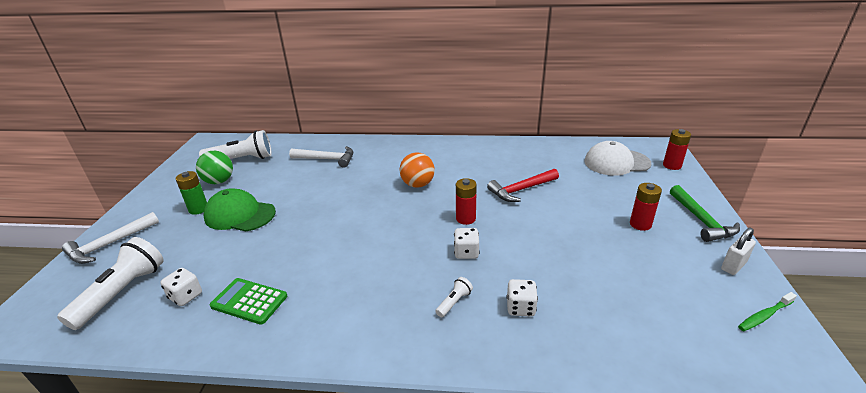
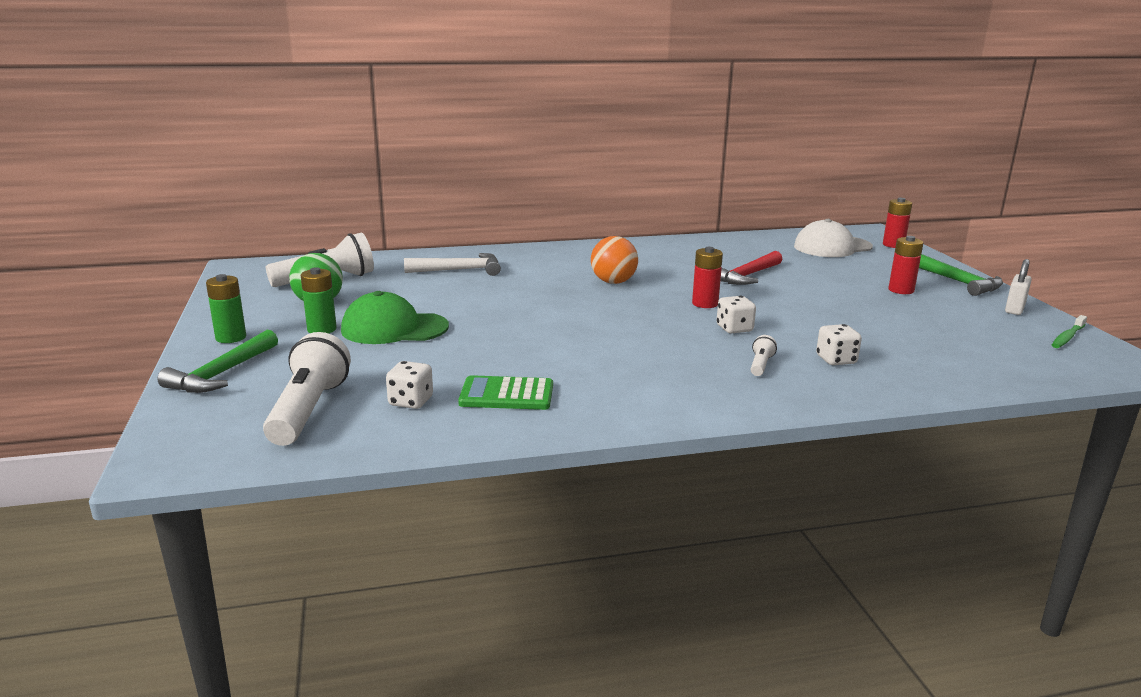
camera: 20 degrees left, 10 degrees down
white hammer [62,212,159,264] -> green hammer [157,330,278,393]
none -> green battery [206,274,246,343]

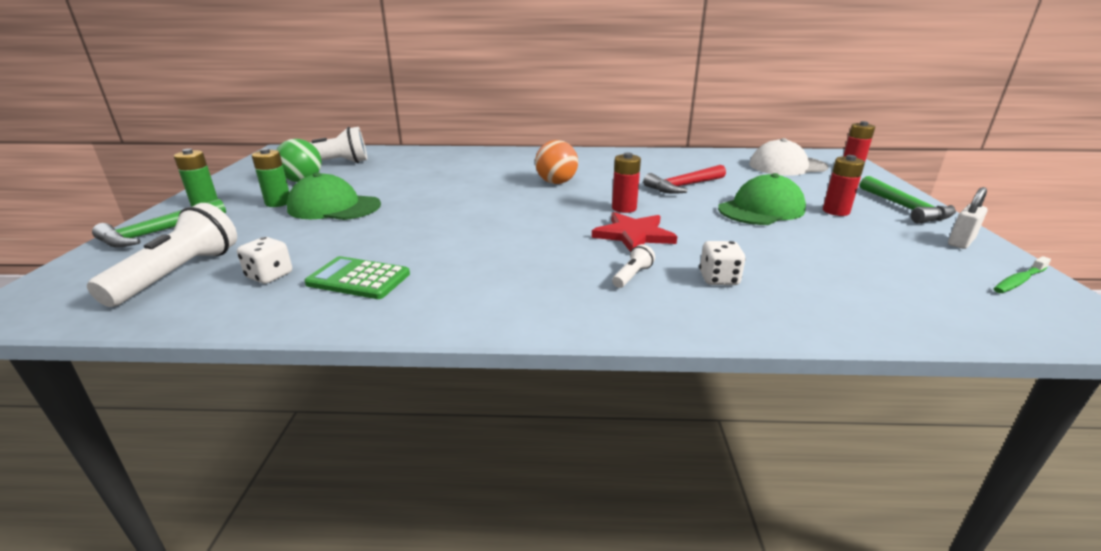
camera: 15 degrees right, 5 degrees up
white hammer [404,253,501,276] -> none
white dice [717,296,756,333] -> red star [592,212,677,252]
none -> green cap [718,173,806,225]

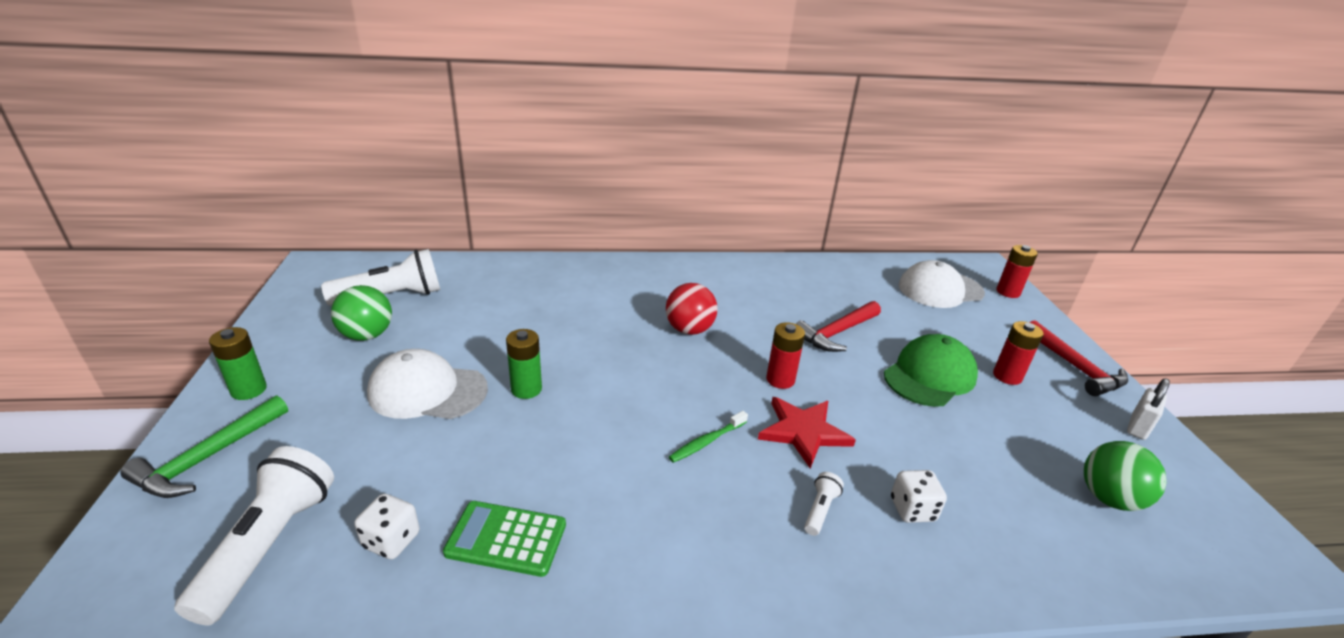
camera: 10 degrees left, 5 degrees up
green battery [252,148,289,207] -> green battery moved to [506,329,542,399]
green cap [287,173,381,220] -> white cap [367,349,488,419]
orange ball [535,140,578,184] -> red ball [666,283,718,335]
green hammer [860,176,956,224] -> red hammer [1030,320,1128,396]
green toothbrush [993,256,1051,293] -> green toothbrush moved to [669,411,748,463]
none -> green ball [1084,441,1167,511]

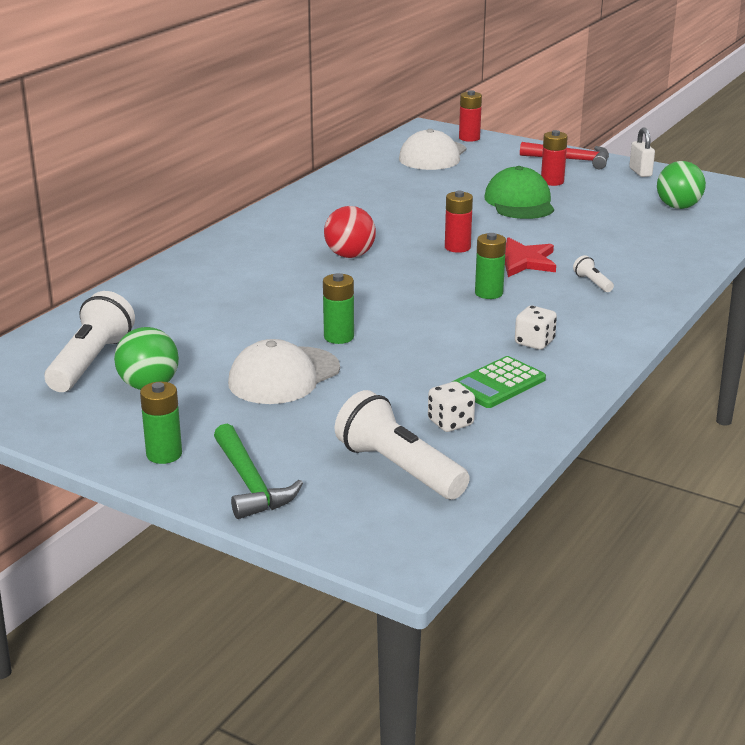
camera: 50 degrees left, 5 degrees down
green toothbrush [669,411,748,463] -> green battery [475,233,506,299]
red hammer [796,301,881,352] -> none
white dice [891,470,947,523] -> white dice moved to [515,306,557,350]

